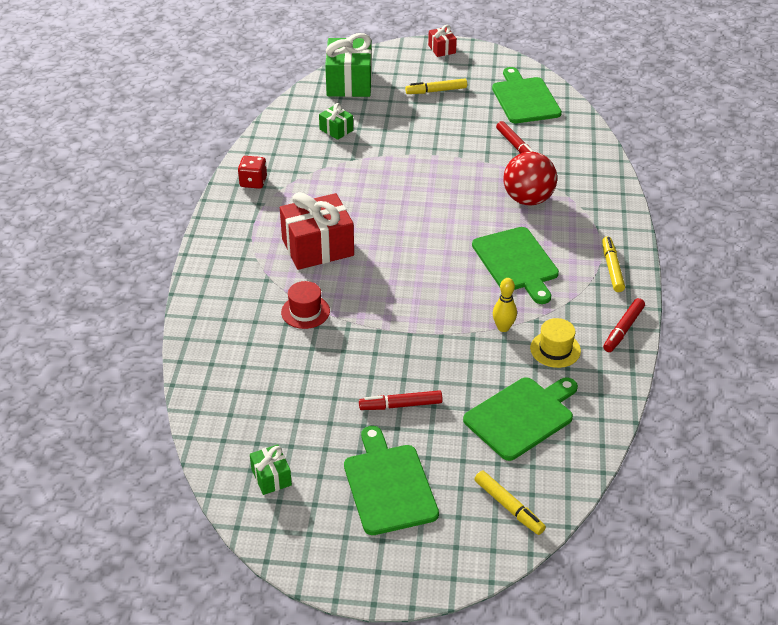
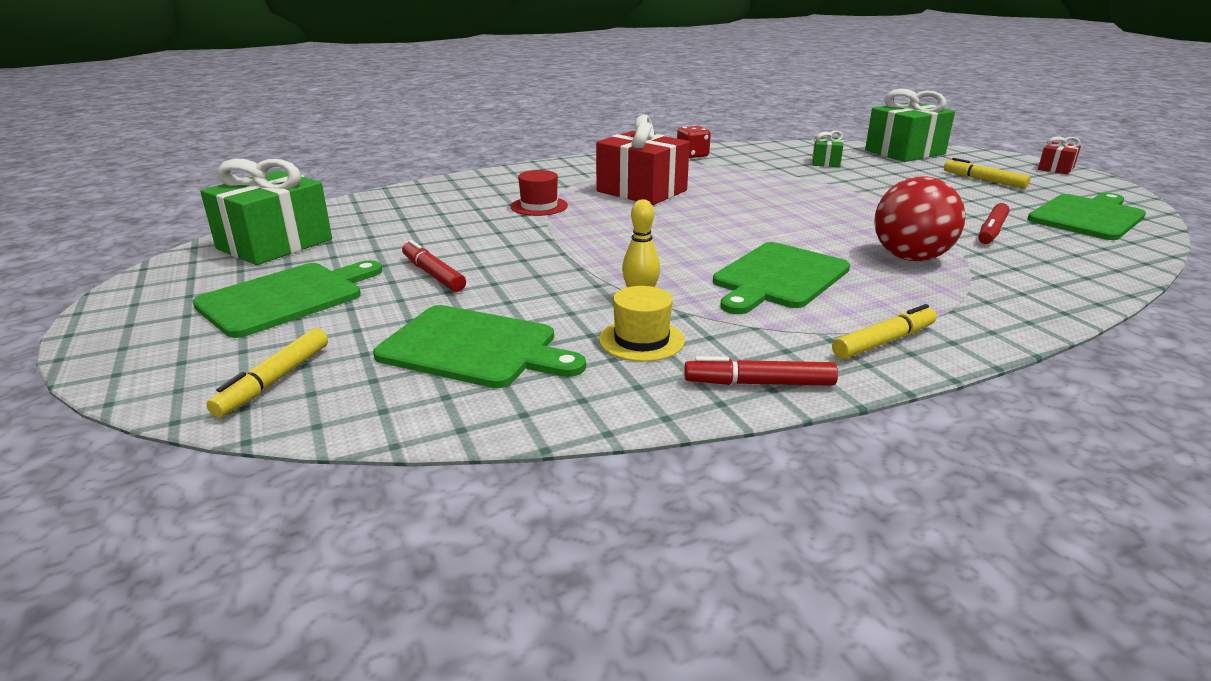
camera: 60 degrees right, 15 degrees down
green gift [250,444,292,495] -> green gift [200,159,332,265], size x2.03

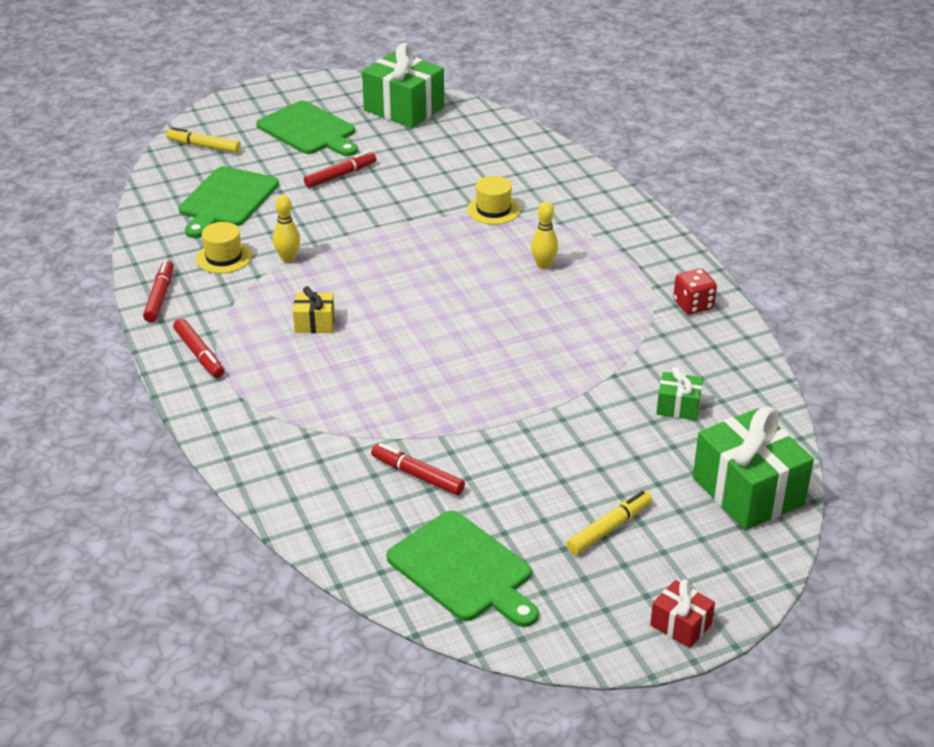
camera: 90 degrees right, 10 degrees up
red hat [510,170,568,216] -> yellow hat [467,176,520,225]
red gift [596,115,690,205] -> yellow bowling pin [531,201,558,270]
green cutting board [713,242,850,314] -> yellow gift [293,286,335,333]
yellow marker [832,304,937,359] -> red marker [173,318,224,378]
red ball [874,176,965,261] -> none

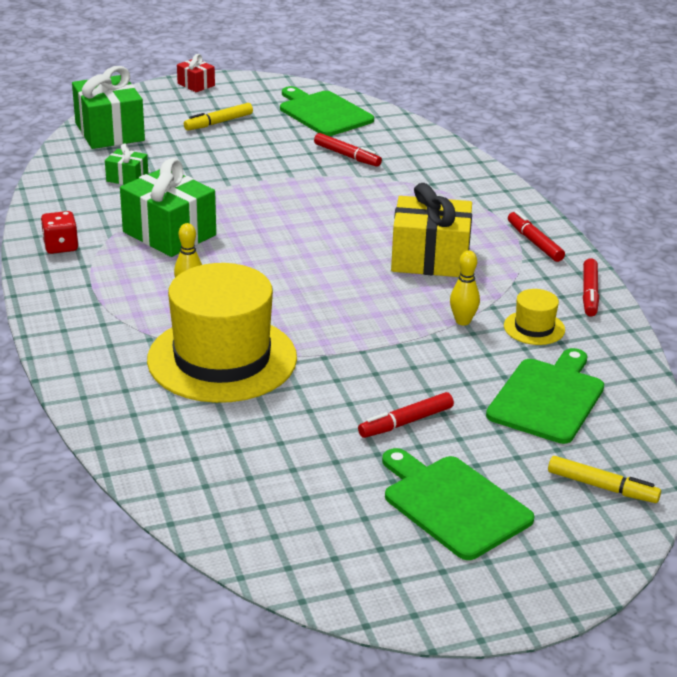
camera: 175 degrees left, 5 degrees down
yellow gift [293,286,335,333] -> yellow gift [391,183,472,277], size x2.03
green gift [362,43,444,128] -> green gift moved to [120,158,216,257]
yellow hat [467,176,520,225] -> yellow hat [147,263,297,403], size x2.34

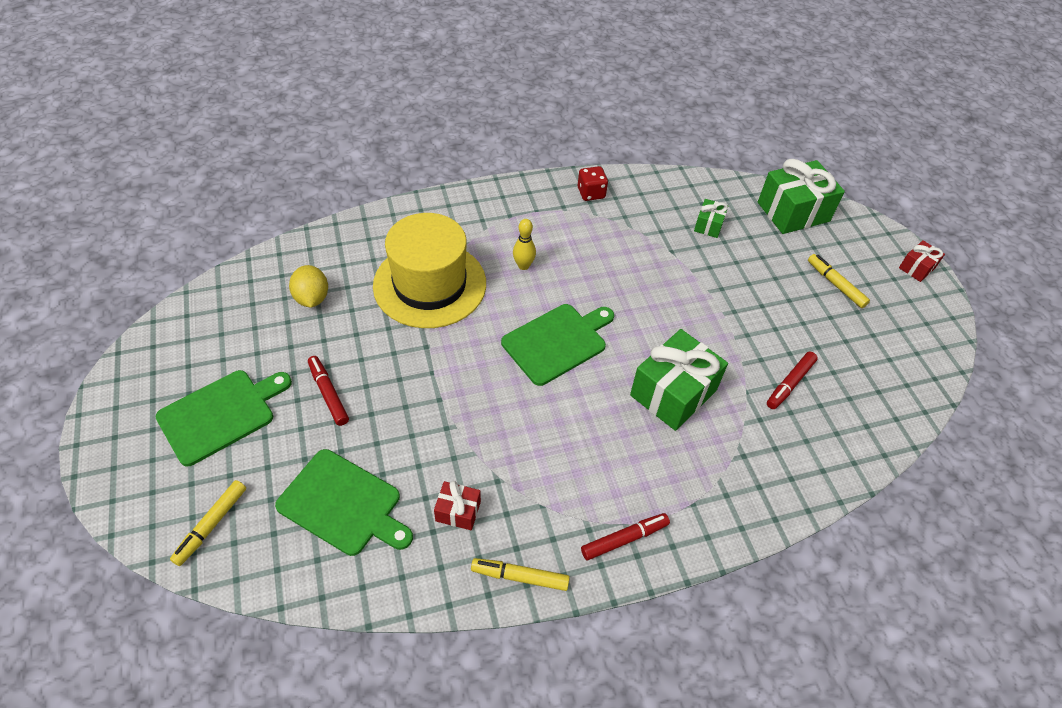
camera: 90 degrees right, 20 degrees up
green gift [120,158,216,257] -> green gift moved to [630,329,728,431]
green cutting board [280,86,374,136] -> green cutting board moved to [501,304,614,386]
yellow gift [391,183,472,277] -> none
yellow bowling pin [450,250,480,325] -> none
yellow hat [504,289,565,345] -> red gift [434,481,481,530]
red marker [583,258,599,317] -> yellow marker [471,558,570,591]
none -> yellow lemon [289,265,328,308]

